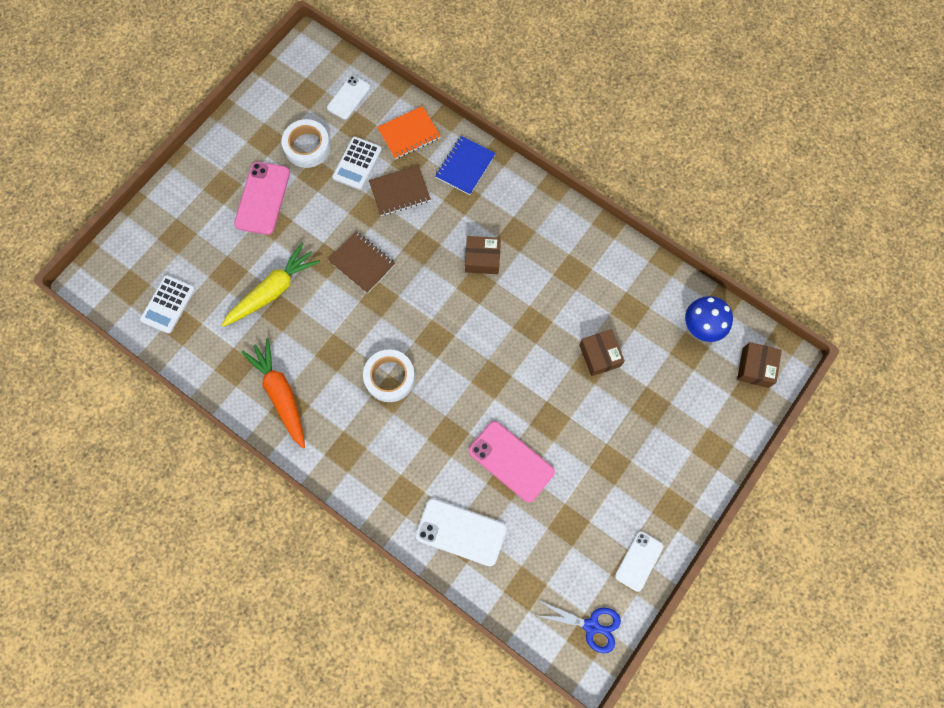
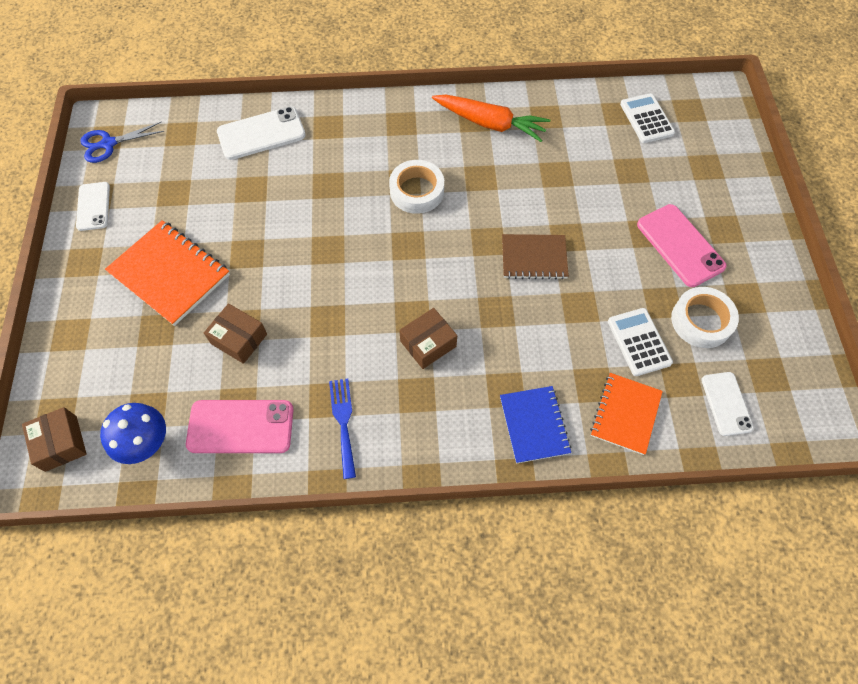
camera: 140 degrees right, 10 degrees down
yellow carrot [222,243,320,327] -> none
brown notebook [369,165,431,216] -> none
pink phone [469,421,555,502] -> pink phone moved to [186,400,294,453]
none -> orange notebook [105,220,230,326]
none -> blue fork [329,378,356,479]

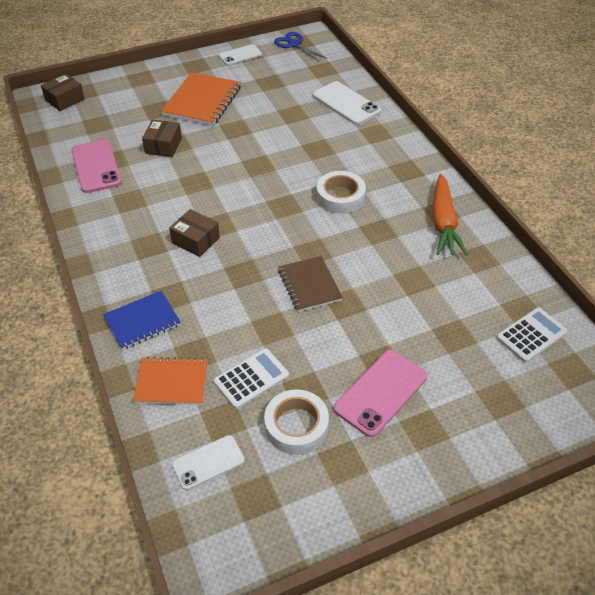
camera: 70 degrees right, 15 degrees down
blue mushroom [100,403,166,464] -> none
blue fork [329,378,356,479] -> none

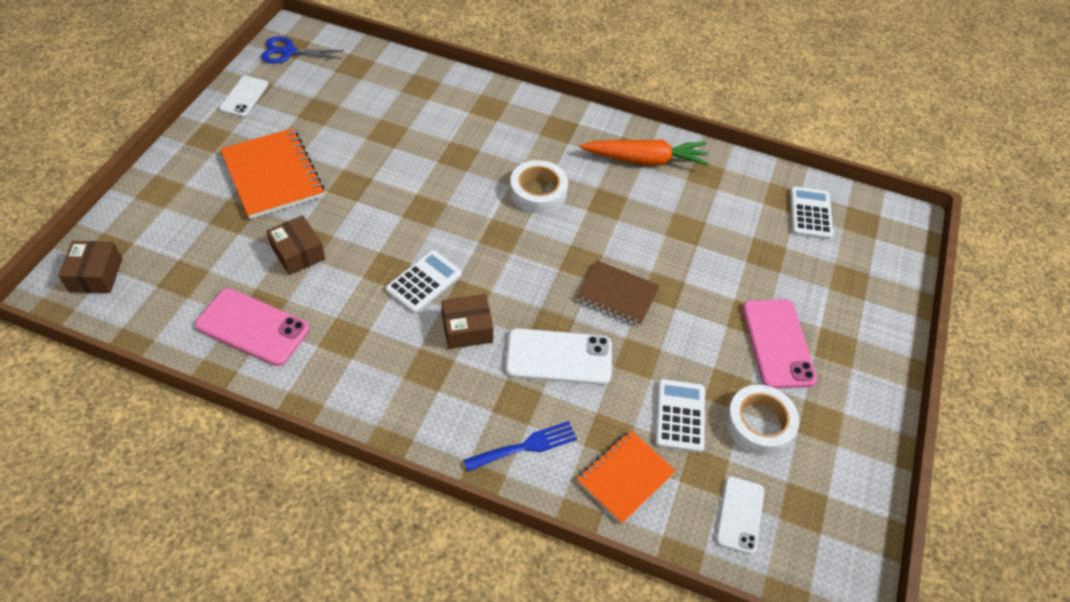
camera: 50 degrees left, 5 degrees up
blue notebook [103,291,181,350] -> blue fork [464,421,577,472]
white phone [313,81,381,125] -> white phone moved to [506,328,612,385]
orange carrot [432,174,468,255] -> orange carrot turned 45 degrees counterclockwise [580,140,709,166]
none -> white calculator [386,250,462,313]

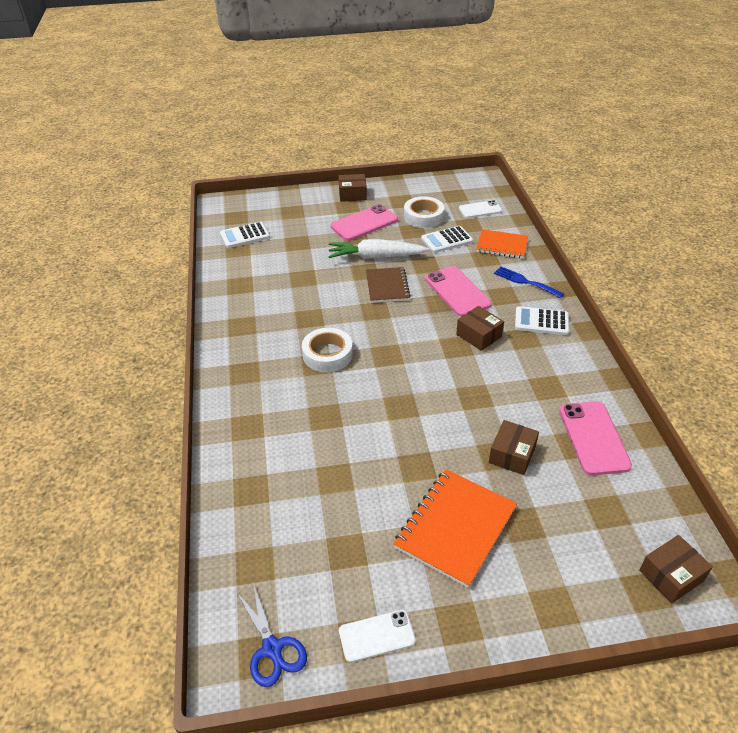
camera: 115 degrees left, 10 degrees down
white calculator [386,250,462,313] -> white calculator moved to [515,306,569,335]
white phone [506,328,612,385] -> pink phone [425,266,492,317]
orange carrot [580,140,709,166] -> none
none -> white carrot [328,239,429,259]
none -> brown box [338,174,367,202]

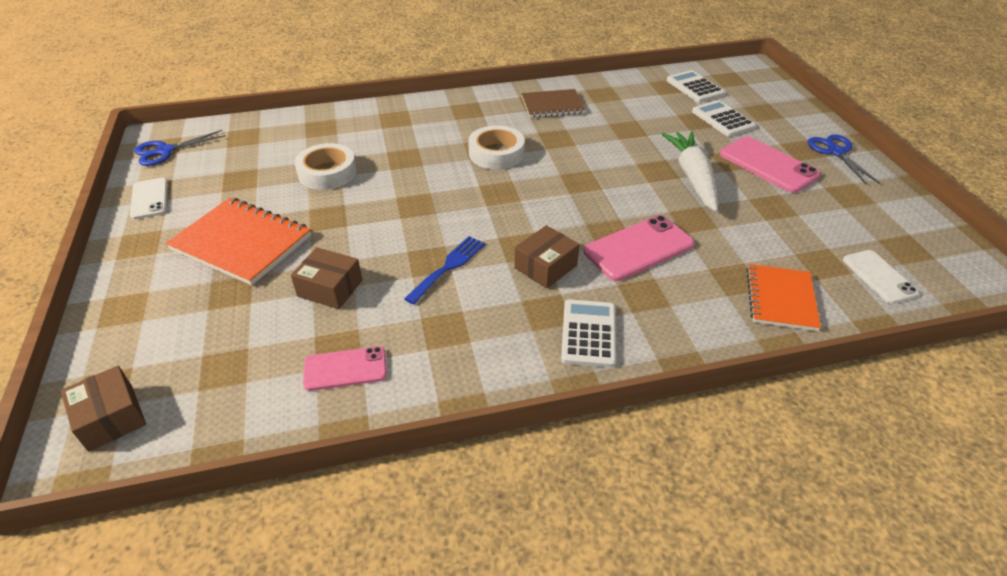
camera: 85 degrees right, 0 degrees up
brown box [338,174,367,202] -> blue scissors [808,134,880,184]
brown notebook [366,267,411,303] -> brown notebook moved to [522,89,585,118]
white tape [404,196,444,228] -> white tape moved to [295,143,357,190]
white calculator [421,226,473,253] -> white calculator moved to [692,100,756,137]
blue fork [494,266,564,298] -> blue fork moved to [405,236,485,305]
pink phone [559,401,632,475] -> pink phone [303,346,387,391], size x0.64

